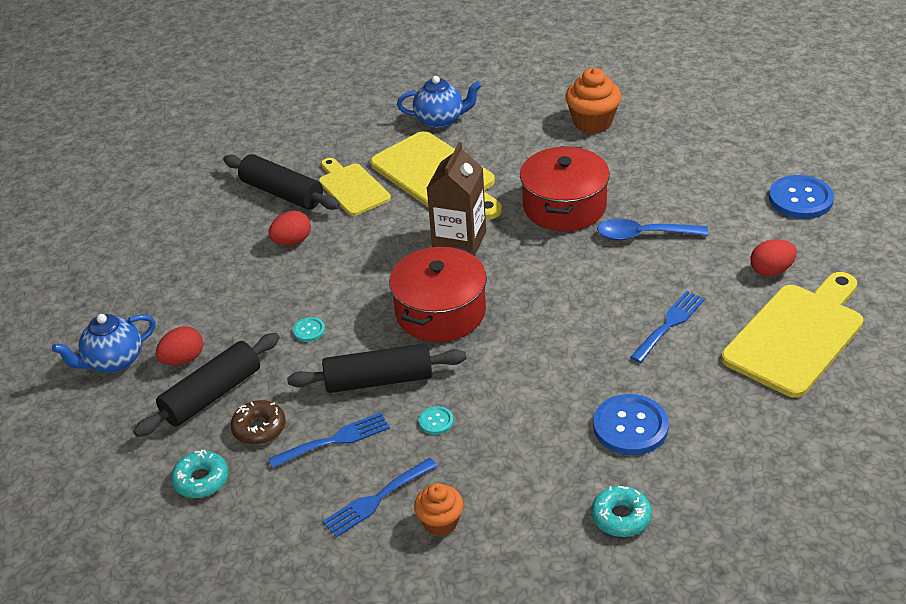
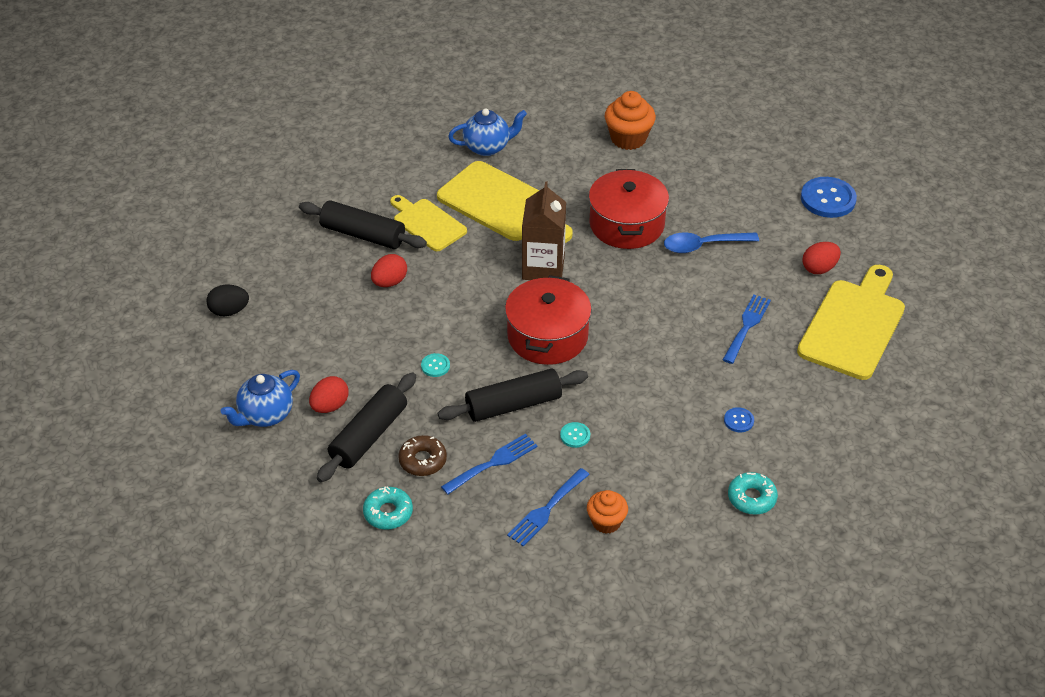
camera: 15 degrees left, 5 degrees up
blue button [593,394,669,455] -> blue button [724,407,754,432], size x0.48
none -> black egg [206,285,249,316]

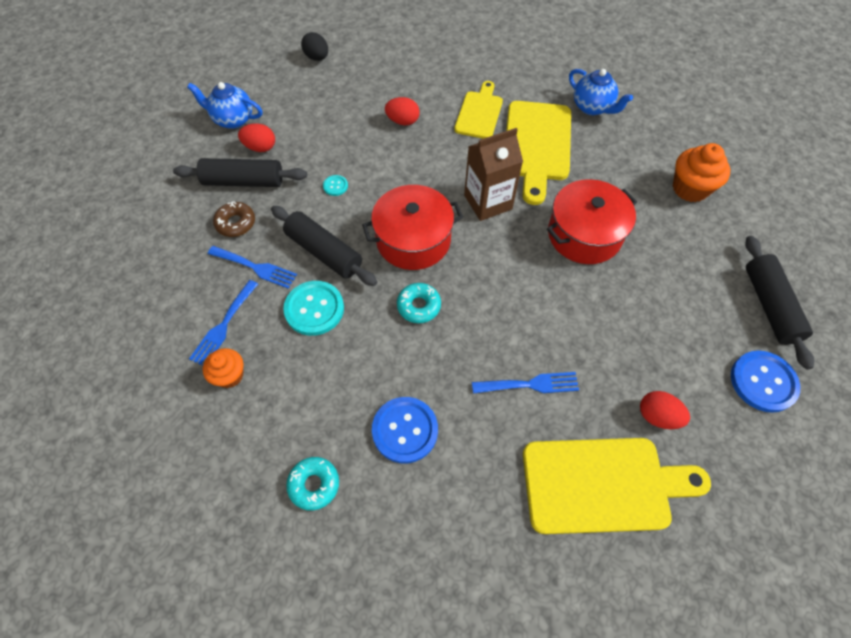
camera: 60 degrees right, 15 degrees up
black rolling pin [299,200,427,249] -> black rolling pin moved to [745,236,814,370]
turquoise donut [363,486,413,530] -> turquoise donut moved to [397,283,441,323]
blue fork [507,468,590,546] -> blue fork turned 75 degrees counterclockwise [189,280,258,365]
turquoise button [560,422,590,448] -> turquoise button [283,281,344,336], size x2.10
blue spoon [664,232,759,253] -> none
blue button [724,407,754,432] -> blue button [372,397,438,463], size x2.10

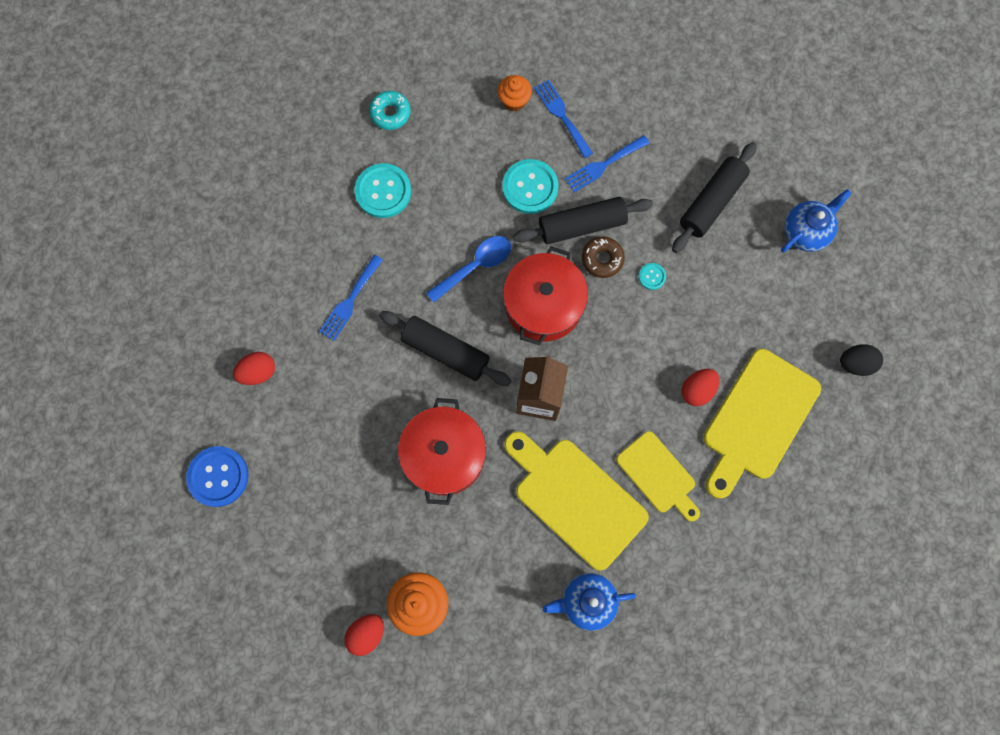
camera: 125 degrees right, 15 degrees up
brown donut [213,201,255,237] -> brown donut moved to [582,237,625,278]
red egg [238,123,275,152] -> red egg moved to [344,614,384,656]
blue button [372,397,438,463] -> turquoise button [355,163,411,218]
turquoise donut [397,283,441,323] -> blue spoon [426,236,511,303]
yellow cutting board [523,438,711,534] -> yellow cutting board moved to [703,349,821,499]
black rolling pin [745,236,814,370] -> black rolling pin moved to [379,311,511,386]

